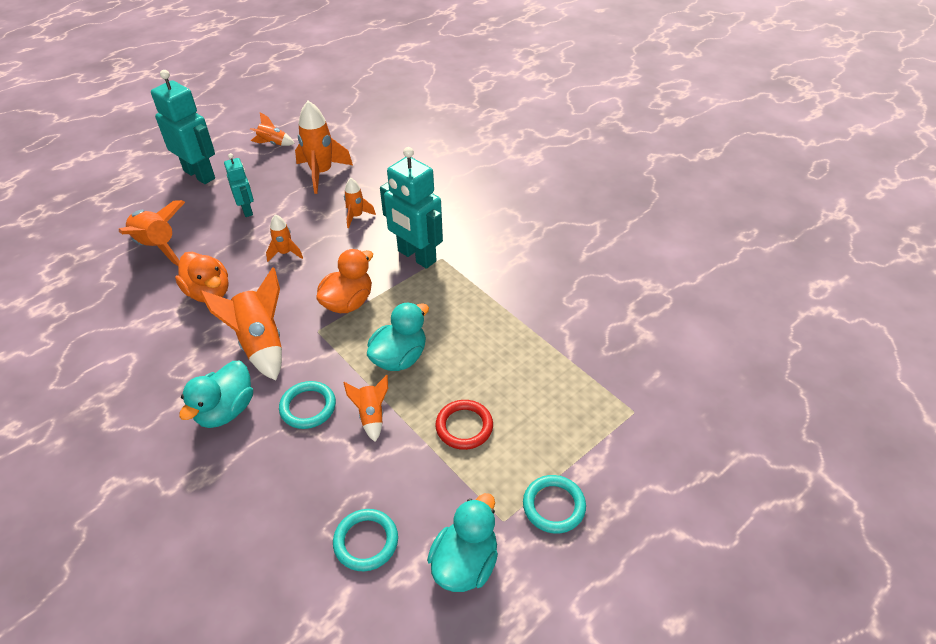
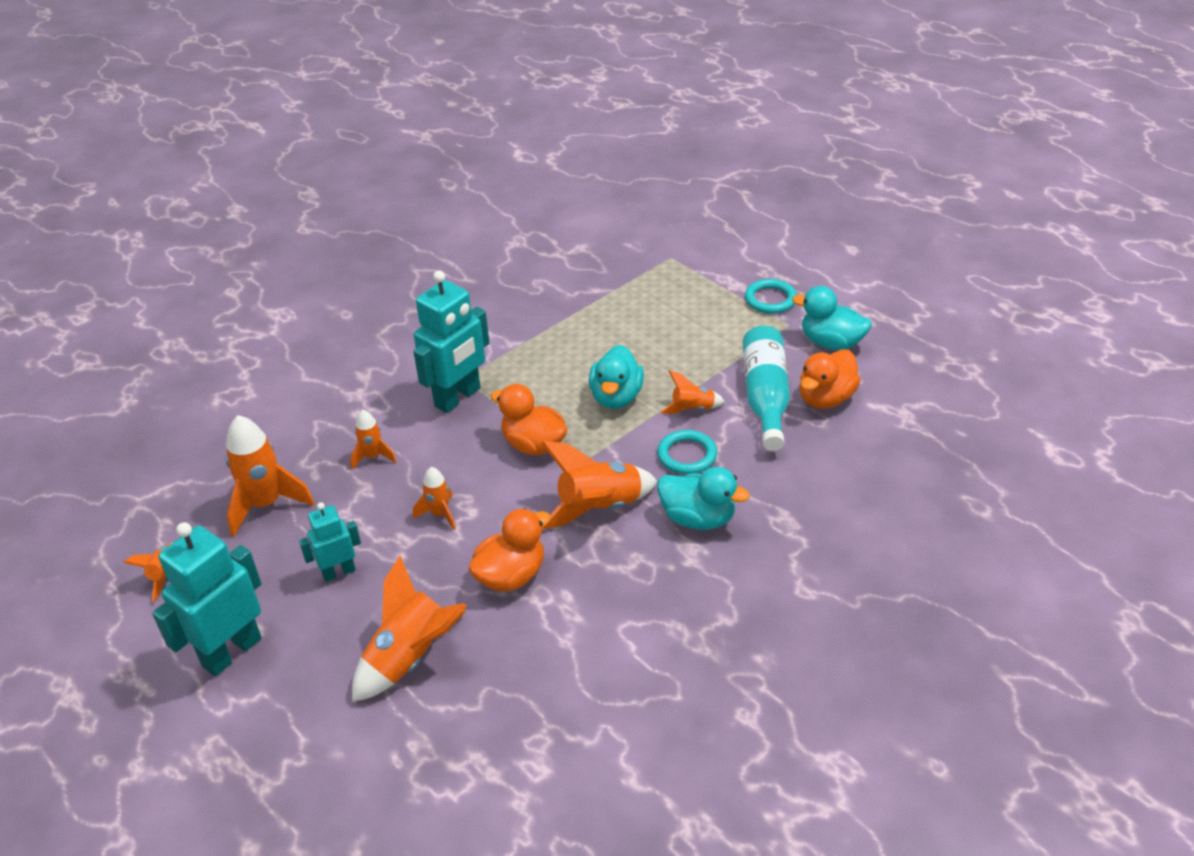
camera: 90 degrees left, 5 degrees down
turquoise ring [333,509,398,571] -> orange duck [800,349,861,409]
turquoise duck [367,302,429,371] -> turquoise duck turned 120 degrees counterclockwise [589,345,644,409]
red ring [435,400,493,450] -> none
none -> turquoise bottle [743,326,790,451]

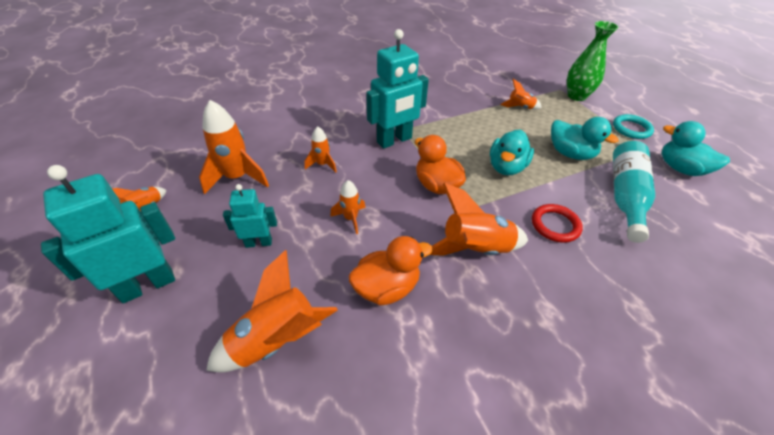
camera: 15 degrees right, 5 degrees up
turquoise ring [657,430,717,474] -> red ring [532,204,583,243]
turquoise duck [657,467,750,530] -> turquoise duck moved to [551,117,619,160]
orange rocket [661,370,725,414] -> orange rocket moved to [500,79,542,109]
orange duck [800,349,861,409] -> none
none -> green vase [567,21,619,101]

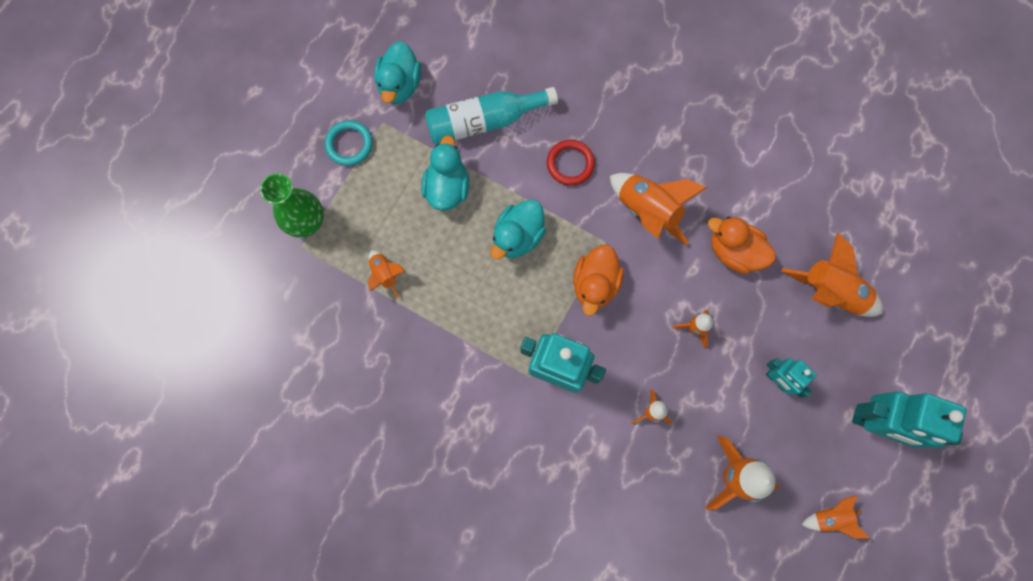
camera: 125 degrees left, 30 degrees up
turquoise duck [490,129,534,175] -> turquoise duck turned 135 degrees clockwise [491,199,546,260]

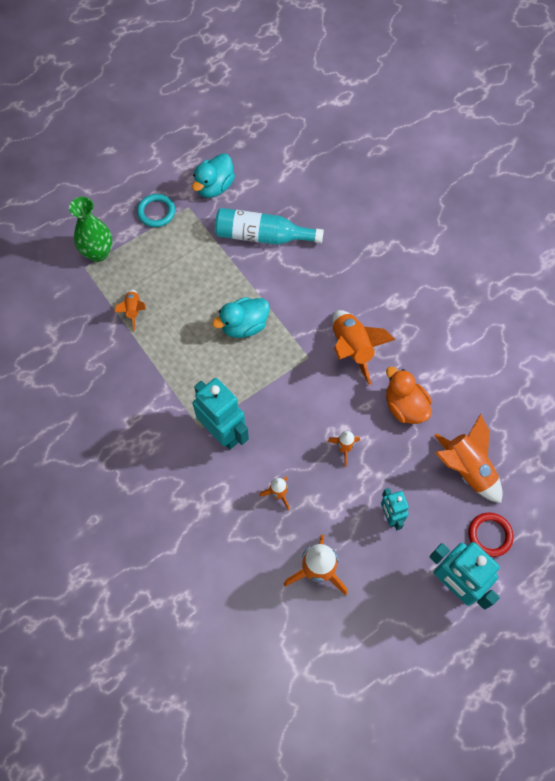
camera: 25 degrees right, 10 degrees down
turquoise duck [421,135,469,211] -> none
red ring [547,140,595,186] -> red ring moved to [468,513,514,557]
orange duck [573,245,624,316] -> none
orange rocket [801,495,870,539] -> none

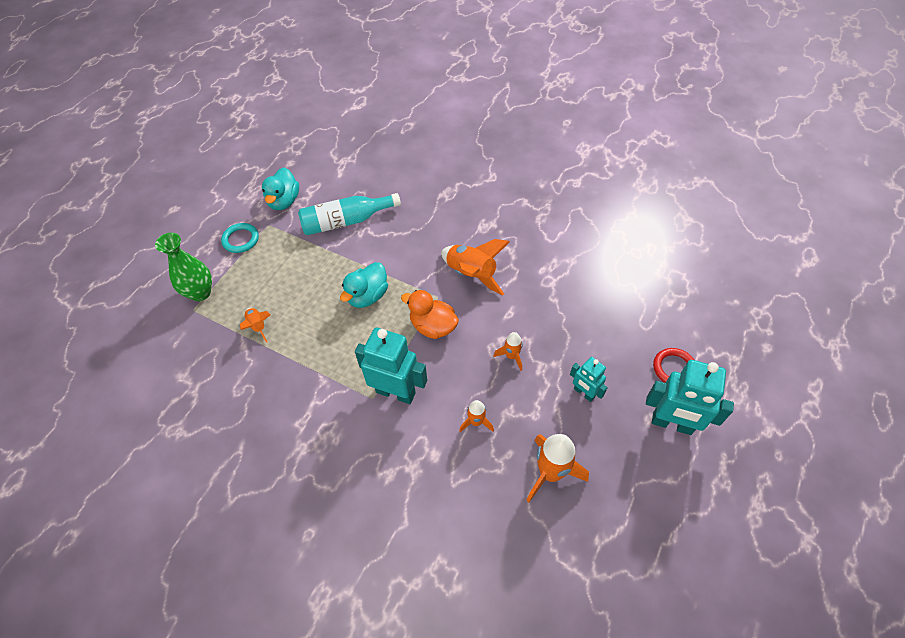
camera: 25 degrees left, 10 degrees down
orange duck [386,366,432,424] -> orange duck moved to [401,290,459,339]
orange rocket [434,413,502,503] -> none

